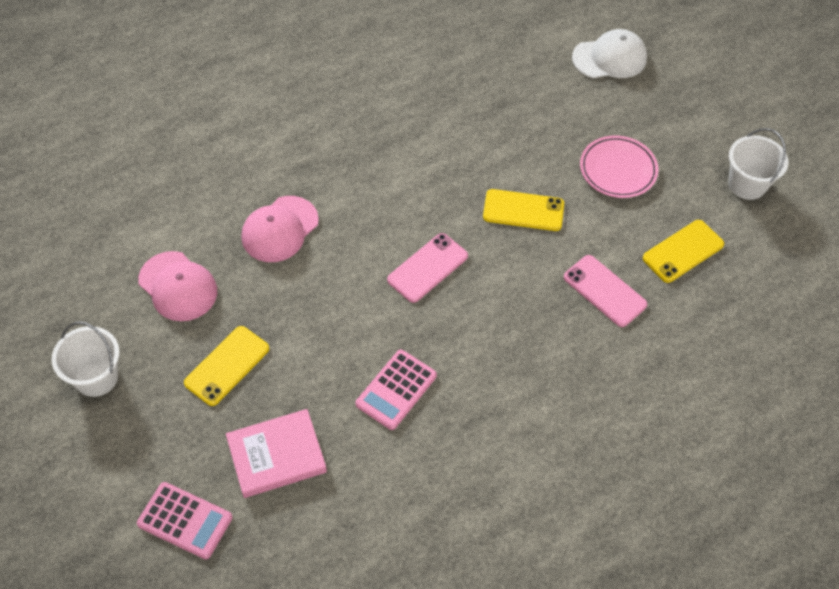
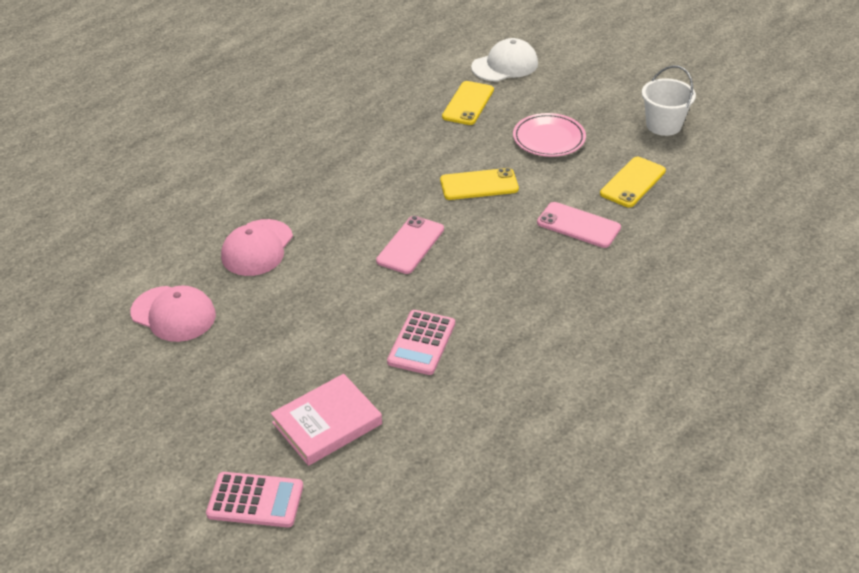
camera: 15 degrees left, 15 degrees down
white bucket [52,321,120,397] -> none
yellow phone [184,326,269,406] -> yellow phone moved to [442,81,494,125]

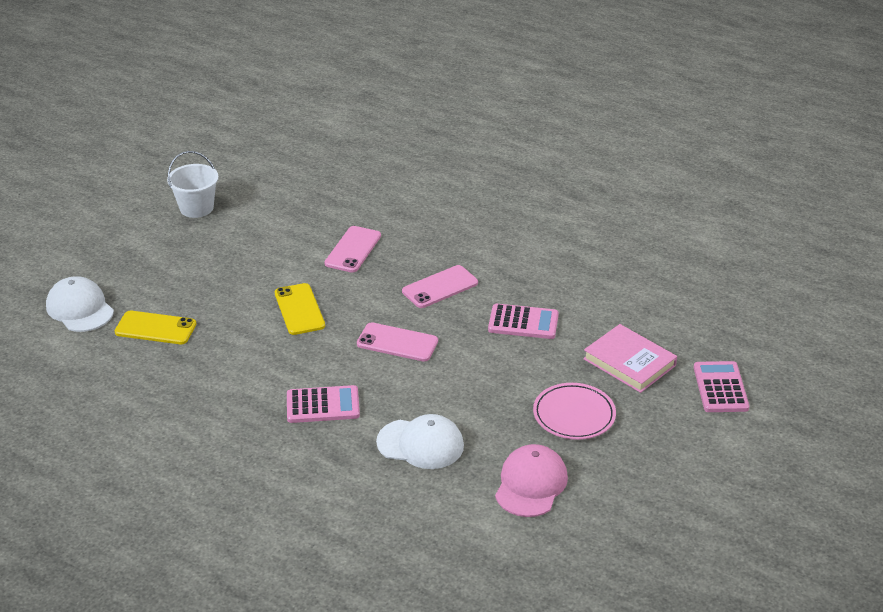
camera: 100 degrees left, 5 degrees down
pink cap [221,219,293,276] -> white cap [376,414,464,469]
pink plate [513,113,586,157] -> pink plate moved to [533,383,616,440]
yellow phone [600,157,666,207] -> none
none -> pink calculator [287,385,360,423]
none -> pink phone [402,265,478,308]

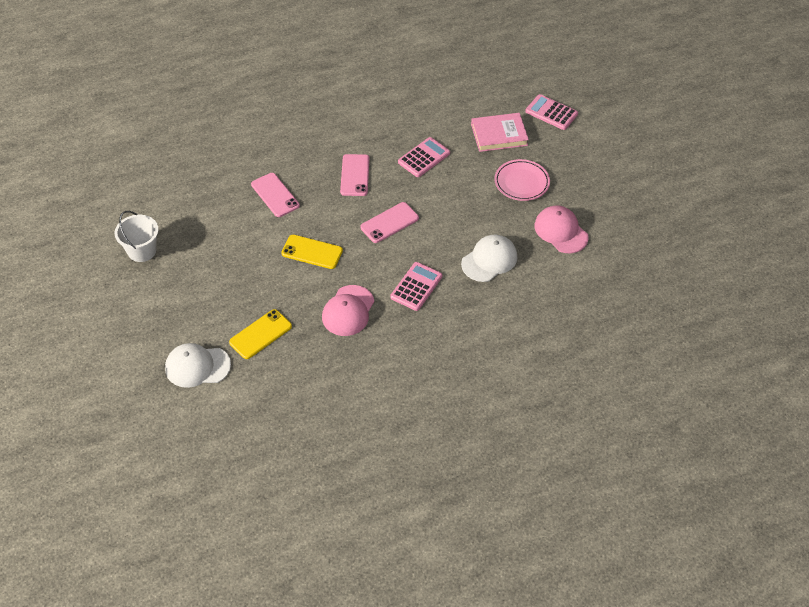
camera: 55 degrees left, 15 degrees up
none -> pink cap [322,285,375,336]

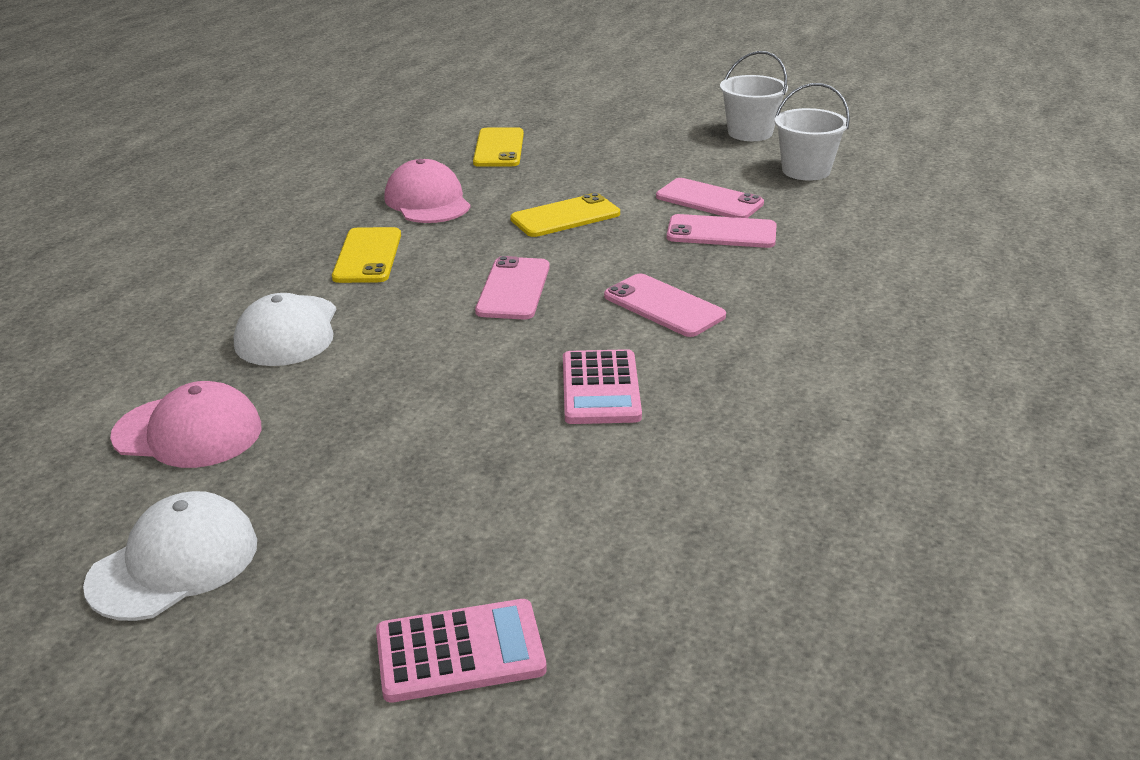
camera: 135 degrees right, 20 degrees down
white cap [165,343,231,388] -> white cap moved to [83,491,257,621]
pink calculator [390,262,442,311] -> yellow phone [332,227,401,283]
pink book [471,113,529,152] -> none
pink plate [494,159,550,201] -> none
none -> pink phone [656,178,764,218]
none -> white bucket [774,83,850,181]

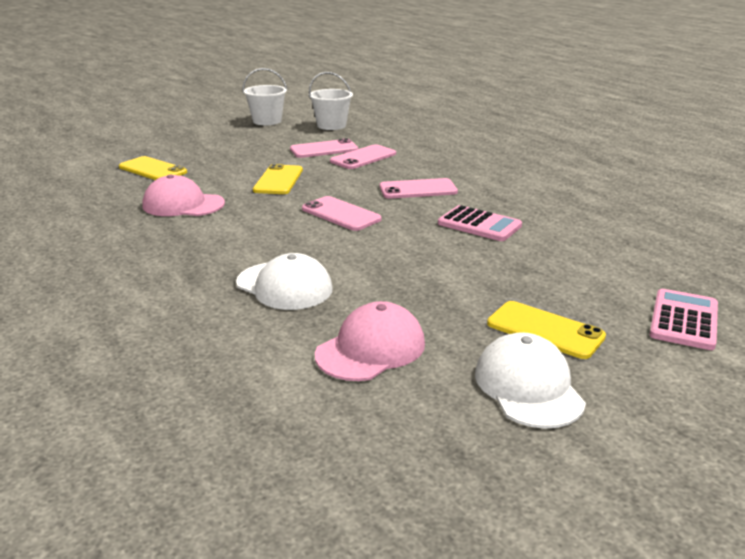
camera: 55 degrees left, 5 degrees down
yellow phone [332,227,401,283] -> yellow phone moved to [487,301,606,359]

